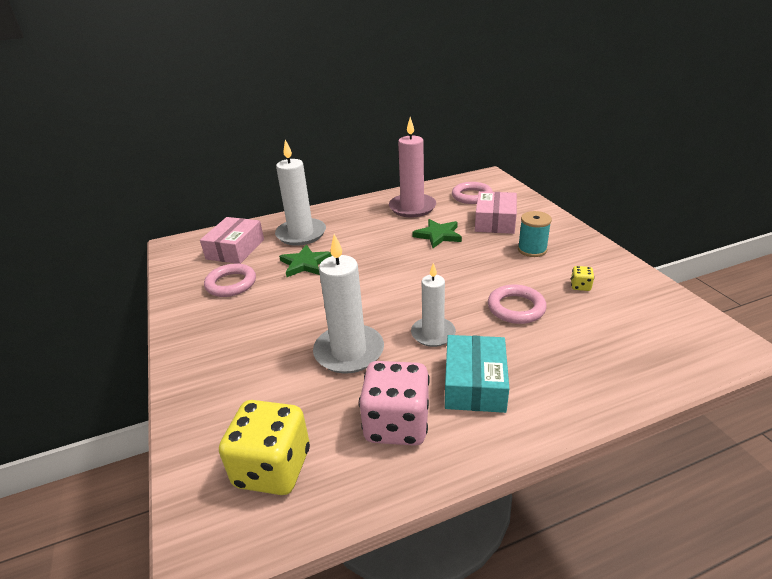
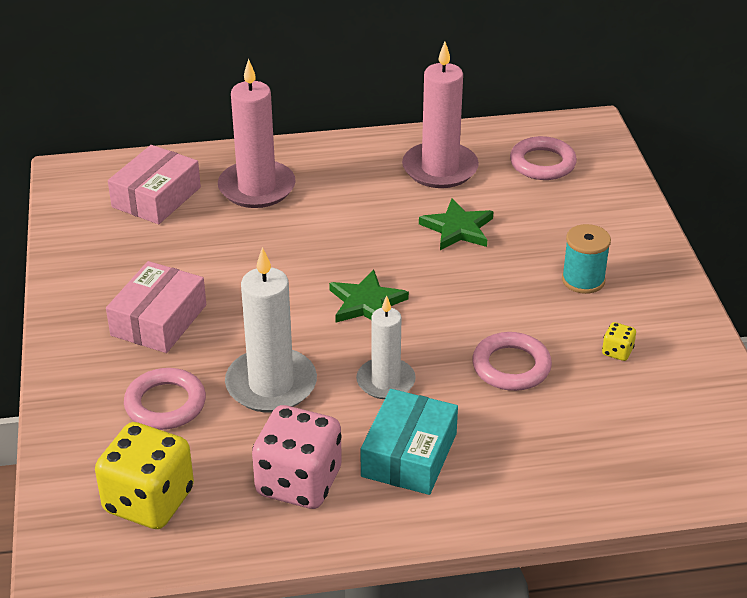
camera: 10 degrees right, 5 degrees up
pink ring [204,263,256,297] -> pink ring moved to [124,368,206,430]
white candle [275,140,326,246] -> pink candle [218,59,296,208]
green star [279,244,332,277] -> green star moved to [329,269,409,322]
pink box [475,191,517,234] -> pink box moved to [106,261,206,353]

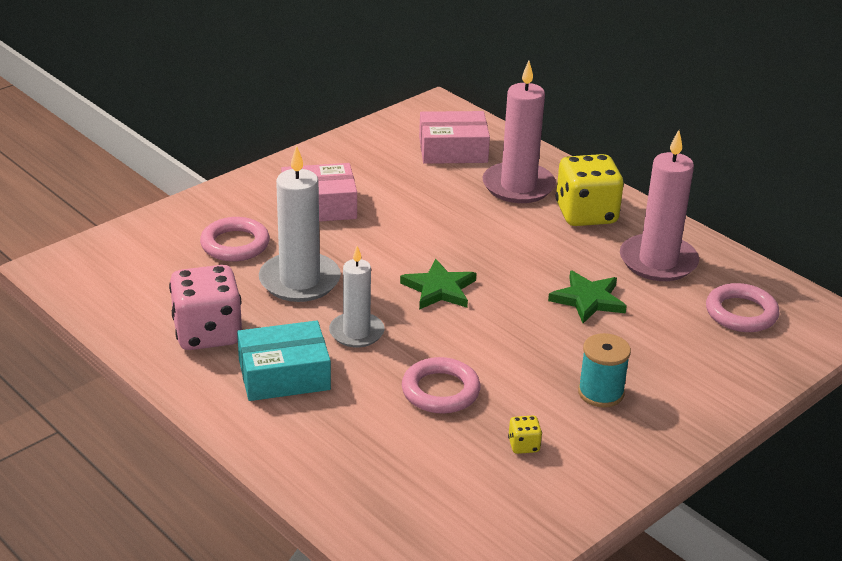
camera: 55 degrees right, 5 degrees down
yellow dice [95,422,194,529] -> yellow dice moved to [556,154,624,226]

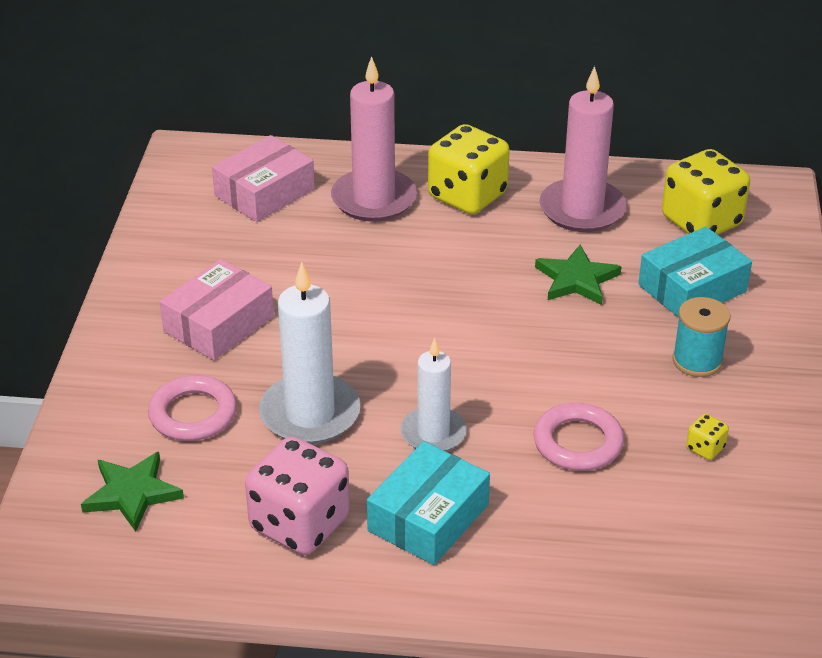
camera: 40 degrees left, 5 degrees up
green star [400,259,477,310] -> green star moved to [81,452,184,532]
pink ring [706,283,780,332] -> yellow dice [662,149,750,235]
none -> turquoise box [638,227,752,318]

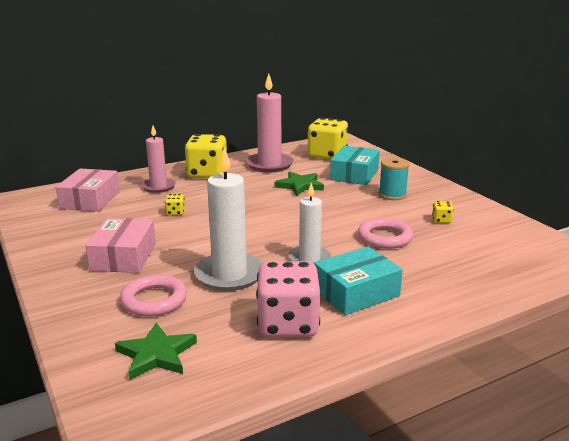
camera: 35 degrees left, 15 degrees down
pink candle [331,56,417,222] -> pink candle [141,125,176,193], size x0.65
turquoise box [367,441,490,565] -> turquoise box turned 60 degrees clockwise [314,247,403,315]
none -> yellow dice [164,194,185,216]

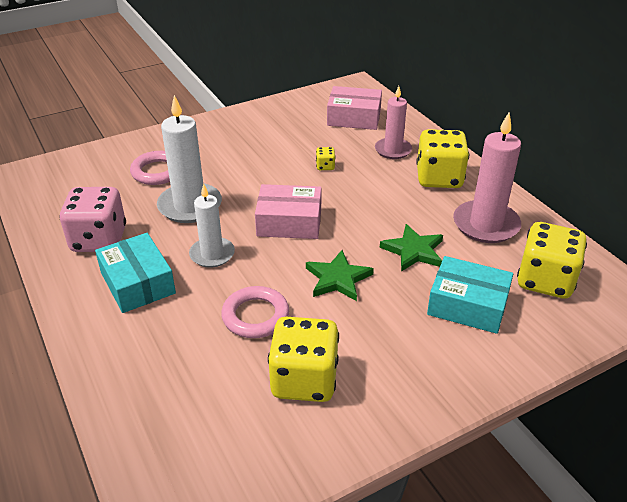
camera: 90 degrees right, 15 degrees up
pink box [85,218,156,273] -> pink box moved to [255,184,322,239]
green star [115,323,197,380] -> green star moved to [306,250,374,301]
turquoise spool [379,157,410,200] -> none
yellow dice [432,201,454,223] -> yellow dice [268,317,339,402], size x2.41

